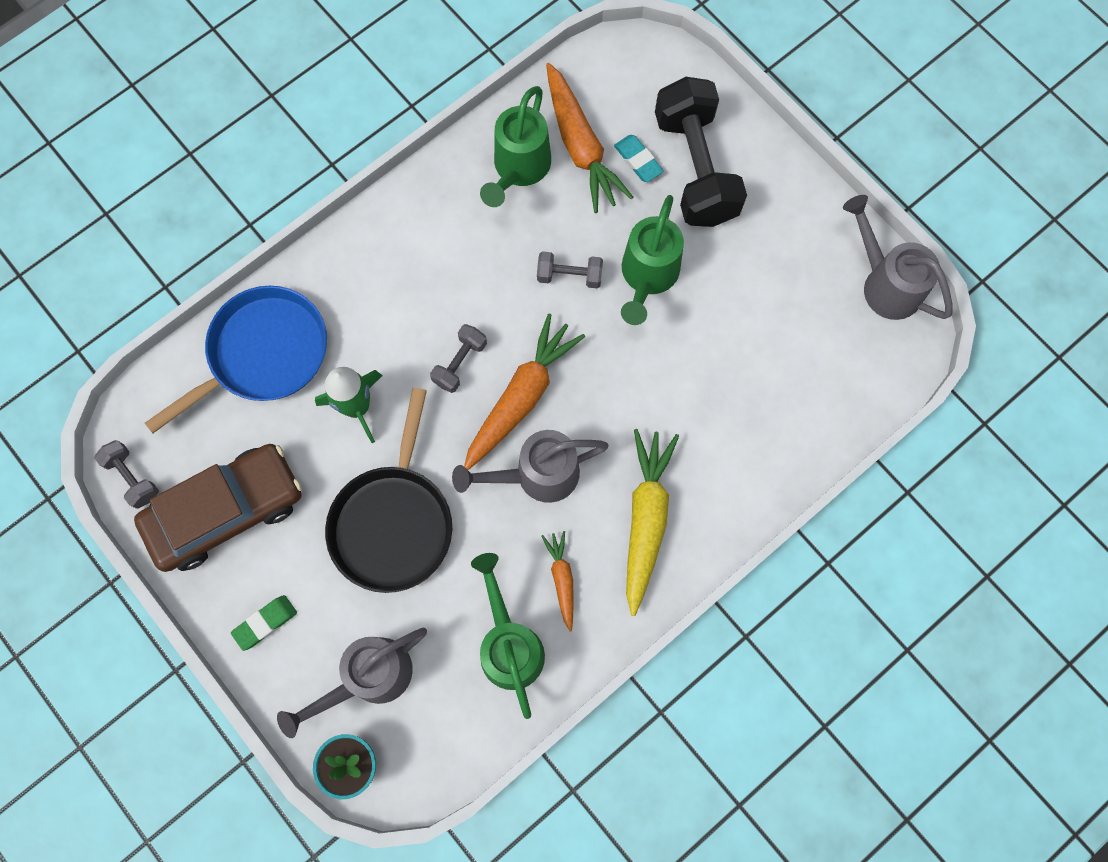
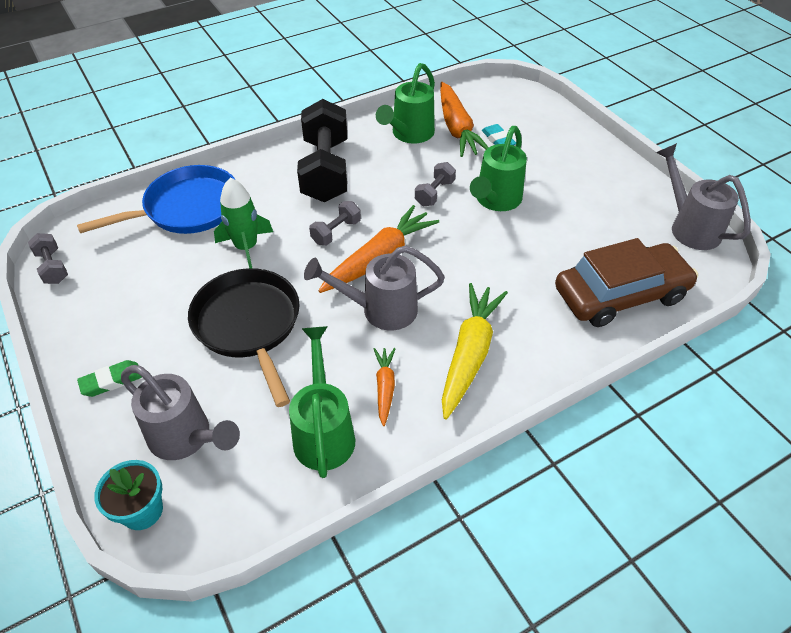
camera: 10 degrees right, 25 degrees down
brown car [134,444,302,572] -> brown car moved to [555,238,698,327]
grey watering can [277,627,427,738] -> grey watering can turned 120 degrees counterclockwise [121,365,240,460]
black pan [325,388,452,593] -> black pan turned 135 degrees clockwise [188,268,300,407]
grey dumbbell [537,251,603,288] -> grey dumbbell turned 75 degrees counterclockwise [415,162,456,206]
black dumbbell [655,77,747,227] -> black dumbbell moved to [297,99,347,202]

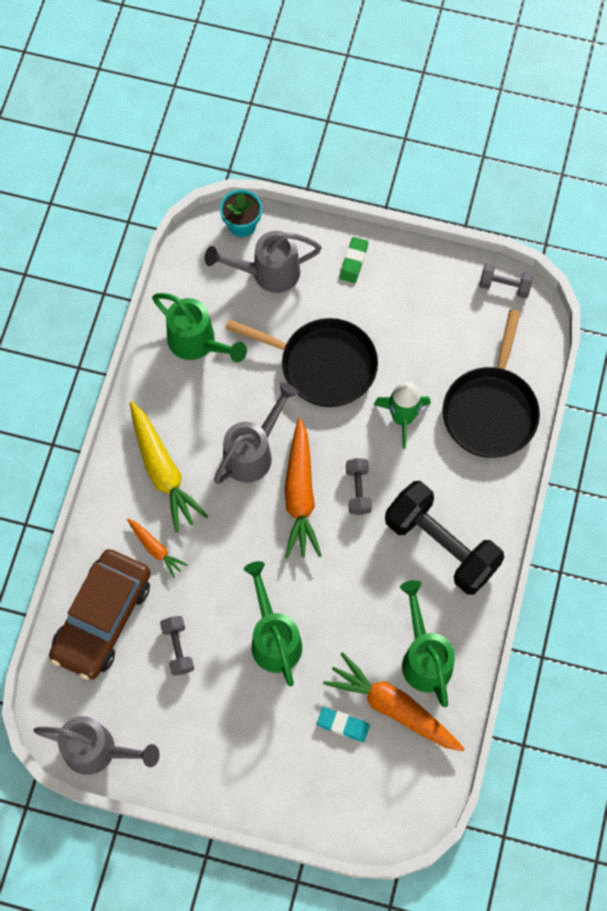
camera: 135 degrees right, 20 degrees up
blue pan [77,165,236,234] -> black pan [443,310,540,458]
orange carrot [374,348,395,426] -> orange carrot moved to [127,519,187,578]
grey dumbbell [415,162,456,206] -> grey dumbbell moved to [160,616,194,675]

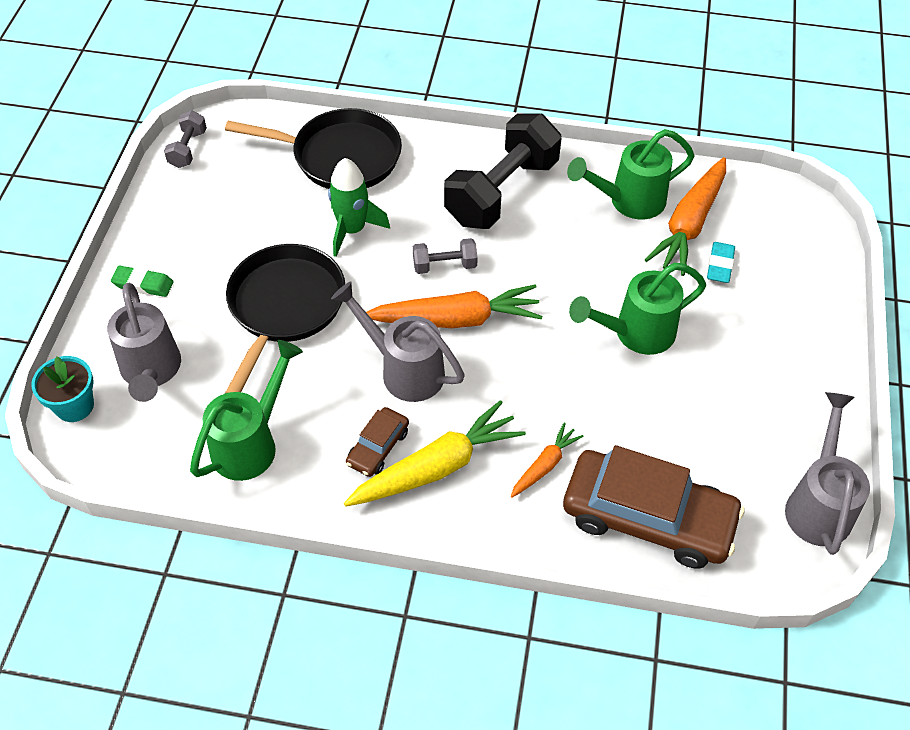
camera: 95 degrees left, 15 degrees down
grey dumbbell [160,616,194,675] -> none
none -> brown car [346,407,409,477]

